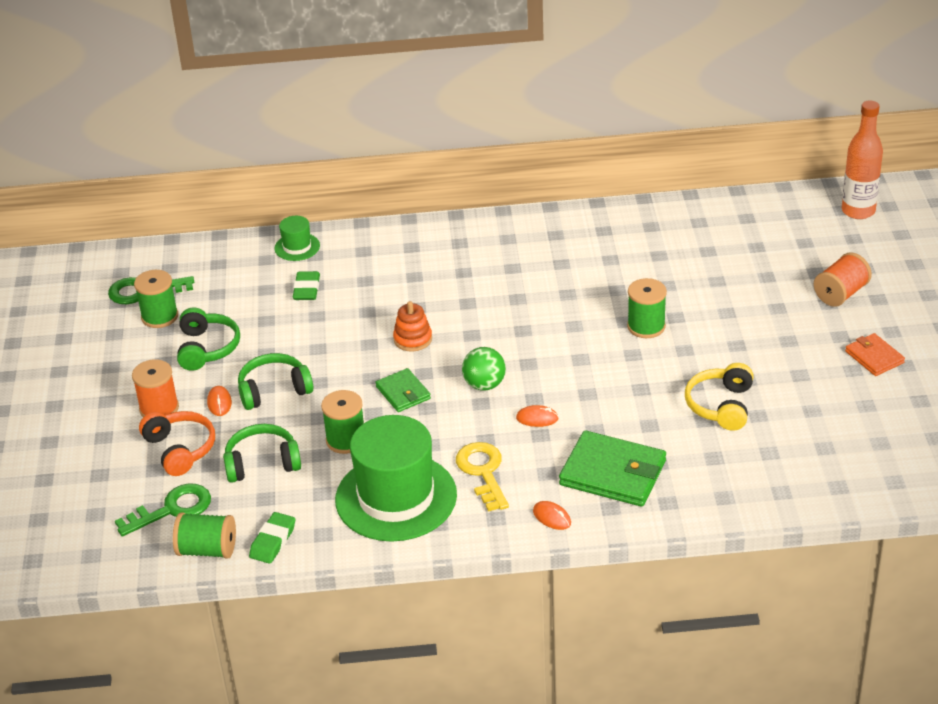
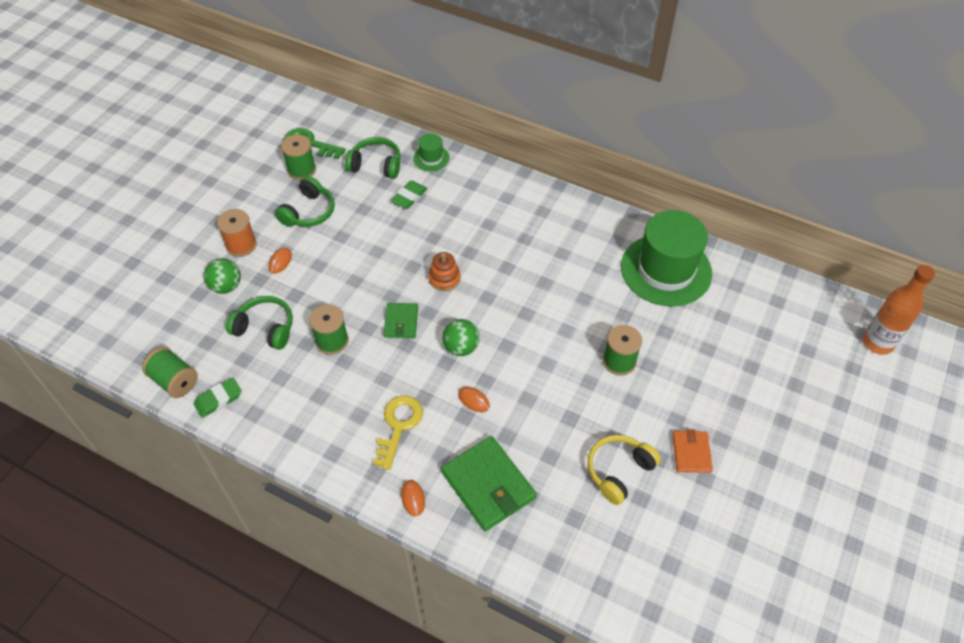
camera: 30 degrees right, 15 degrees up
green key [115,483,211,537] -> none
orange headphones [139,411,215,476] -> green ball [204,258,241,294]
green headphones [238,353,313,410] -> green headphones moved to [345,137,401,179]
green hat [335,415,457,541] -> green hat moved to [621,210,712,307]
orange spool [814,252,872,307] -> none
orange wallet [845,333,905,376] -> orange wallet moved to [673,429,713,473]

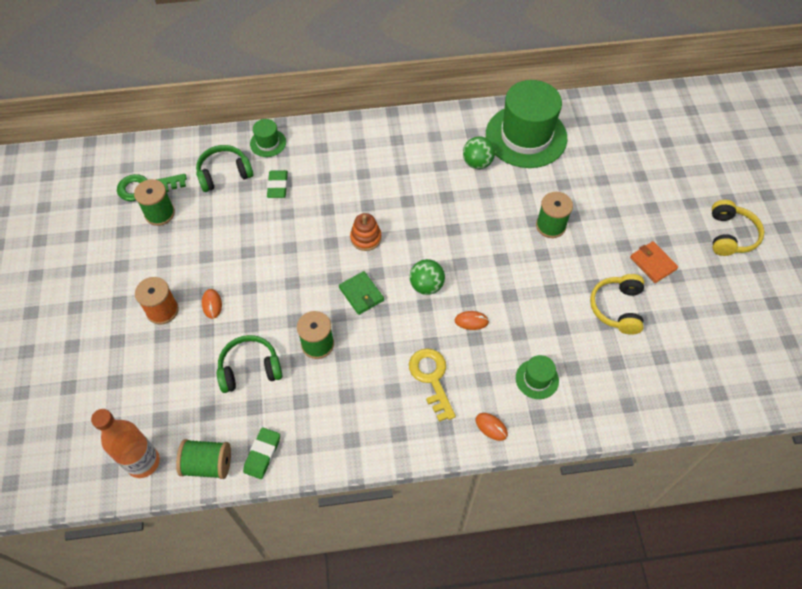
camera: 35 degrees left, 5 degrees up
green ball [204,258,241,294] -> green ball moved to [463,136,495,169]
green headphones [275,176,335,227] -> none
green wallet [441,436,537,532] -> green hat [516,355,559,399]
orange bottle [863,265,935,355] -> orange bottle moved to [91,409,160,478]
none -> yellow headphones [712,200,764,256]

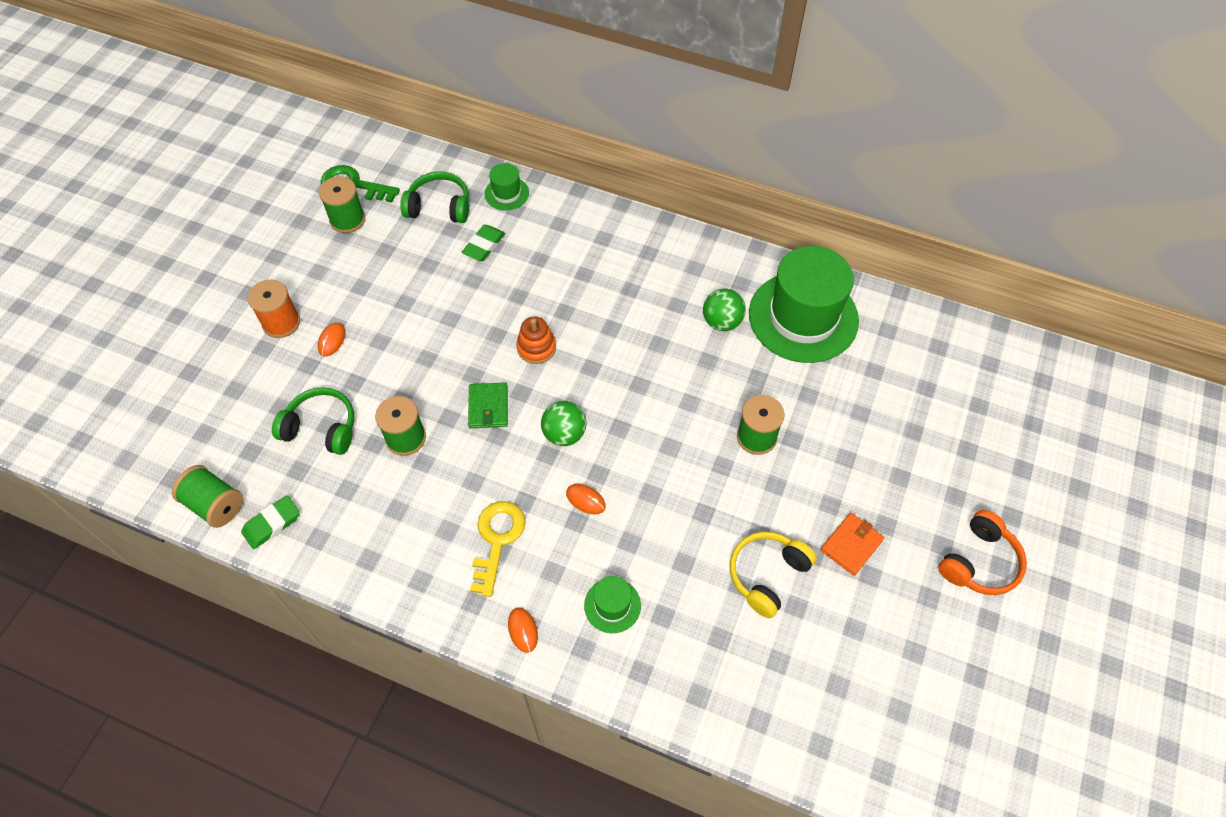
camera: 30 degrees right, 0 degrees up
orange bottle [91,409,160,478] -> none
orange wallet [630,241,678,283] -> orange wallet turned 45 degrees clockwise [821,513,884,576]
yellow headphones [712,200,764,256] -> orange headphones [938,510,1027,595]

